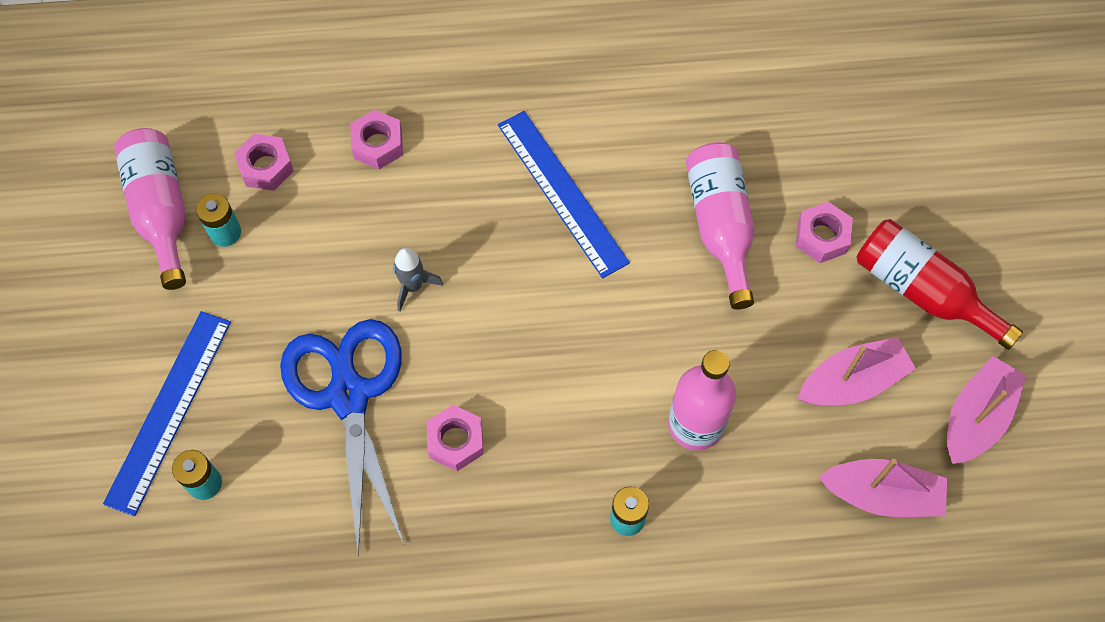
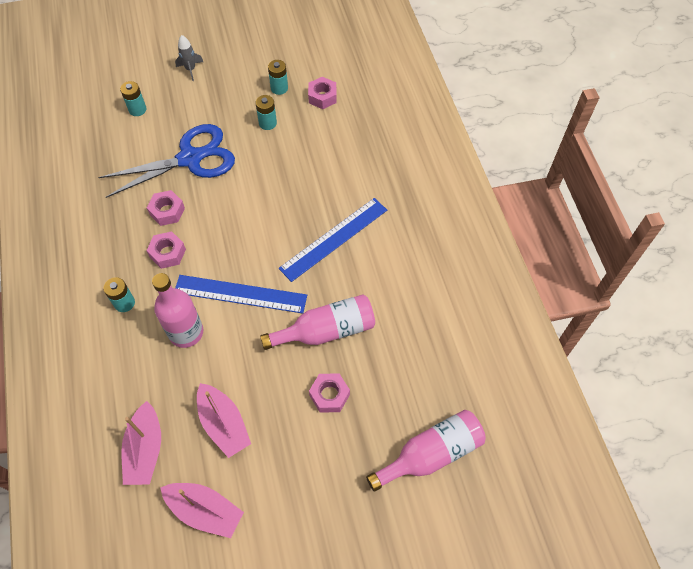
camera: 80 degrees right, 5 degrees down
blue ruler [103,311,231,516] -> blue ruler moved to [175,275,307,314]
pink bottle [114,128,186,290] -> pink bottle moved to [366,410,486,492]
pink nut [350,110,403,169] -> pink nut moved to [146,231,186,269]
grey rocket [393,248,443,312] -> grey rocket moved to [175,35,203,81]
red bottle [857,219,1023,350] -> none
none -> turquoise battery [256,95,277,130]

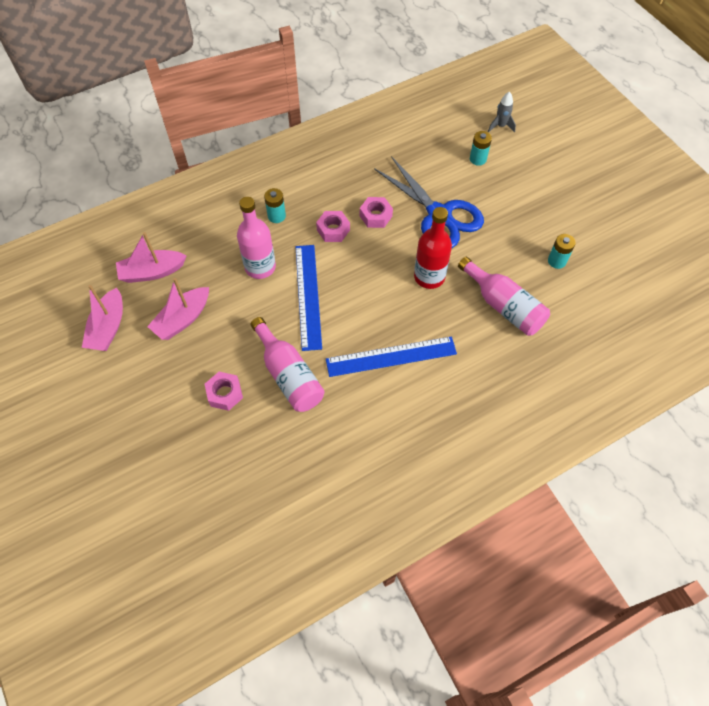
camera: 75 degrees right, 0 degrees up
grey rocket [175,35,203,81] -> grey rocket moved to [488,92,516,132]
turquoise battery [256,95,277,130] -> none
blue ruler [279,198,387,282] -> blue ruler turned 45 degrees counterclockwise [326,336,457,377]
pink nut [308,77,337,109] -> none
pink bottle [366,410,486,492] -> pink bottle moved to [458,257,550,336]
none -> red bottle [414,207,452,289]

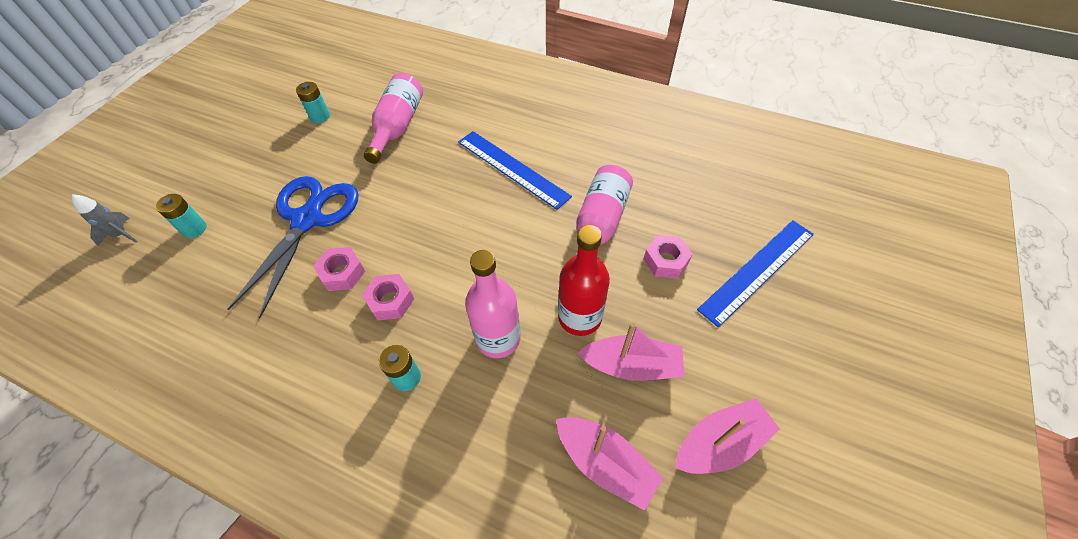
camera: 125 degrees left, 5 degrees down
blue ruler [296,245,322,351] -> blue ruler moved to [697,220,814,328]
red bottle [414,207,452,289] -> red bottle moved to [558,225,610,336]

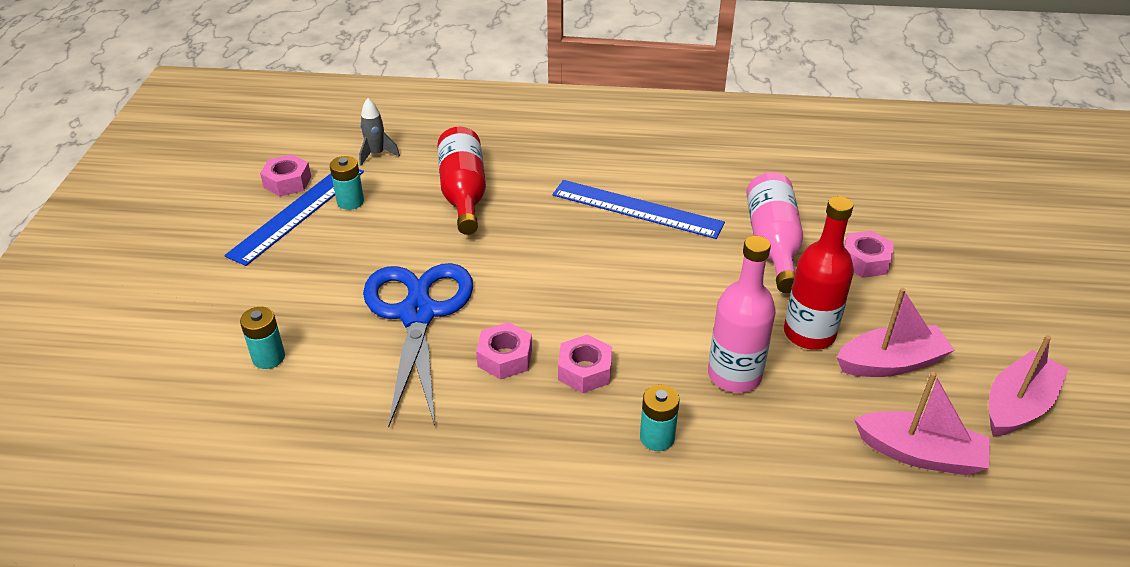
camera: 20 degrees left, 15 degrees down
grey rocket [72,194,138,246] -> grey rocket moved to [359,98,400,166]
pink bottle [364,73,423,164] -> red bottle [437,127,486,235]
blue ruler [697,220,814,328] -> blue ruler moved to [224,169,364,266]
none -> pink nut [260,154,311,196]

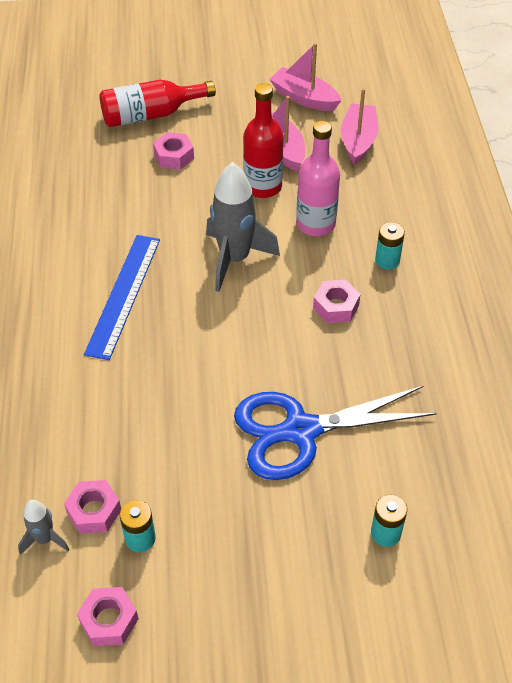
camera: 100 degrees left, 10 degrees up
blue ruler [224,169,364,266] -> none
red bottle [437,127,486,235] -> red bottle moved to [99,80,216,127]
pink nut [476,322,532,380] -> pink nut moved to [64,480,121,534]
pink bottle [746,172,803,293] -> none
none -> grey rocket [206,162,280,292]

